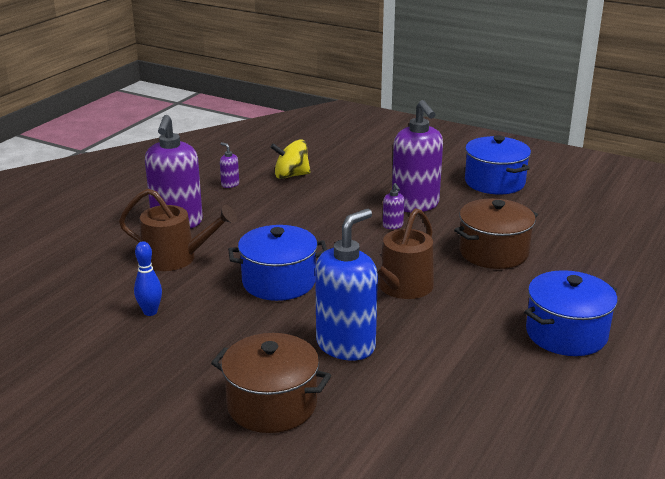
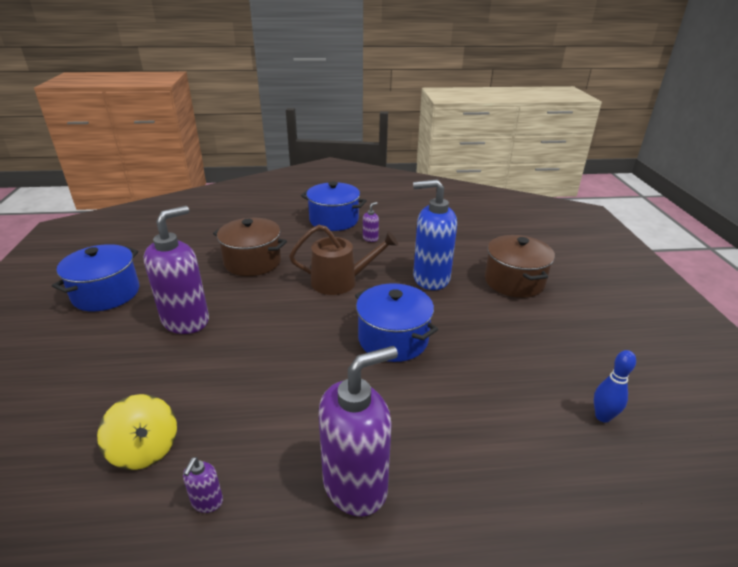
camera: 125 degrees left, 5 degrees up
brown watering can [119,189,237,271] -> none
blue bowling pin [134,241,162,316] -> blue bowling pin moved to [594,350,636,423]
purple soap dispenser [383,183,404,229] -> purple soap dispenser moved to [363,202,379,242]

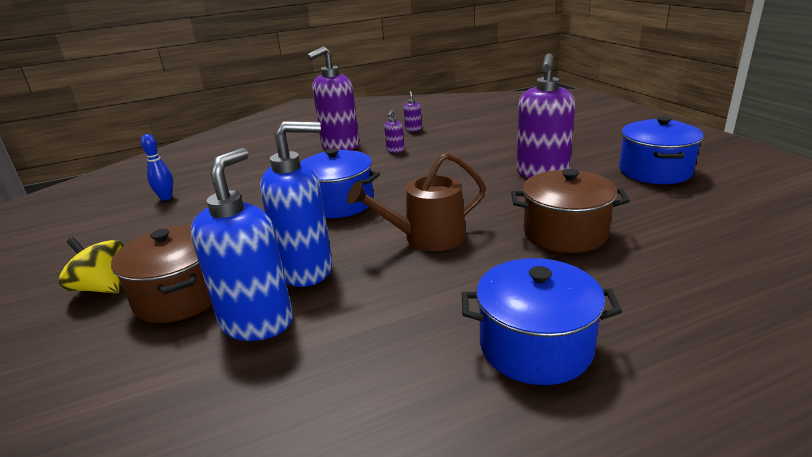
camera: 165 degrees right, 5 degrees down
yellow spinning top [97,394,177,470] -> yellow spinning top moved to [59,237,124,294]
purple soap dispenser [363,202,379,242] -> purple soap dispenser moved to [384,110,404,153]
none -> blue soap dispenser [191,148,293,341]

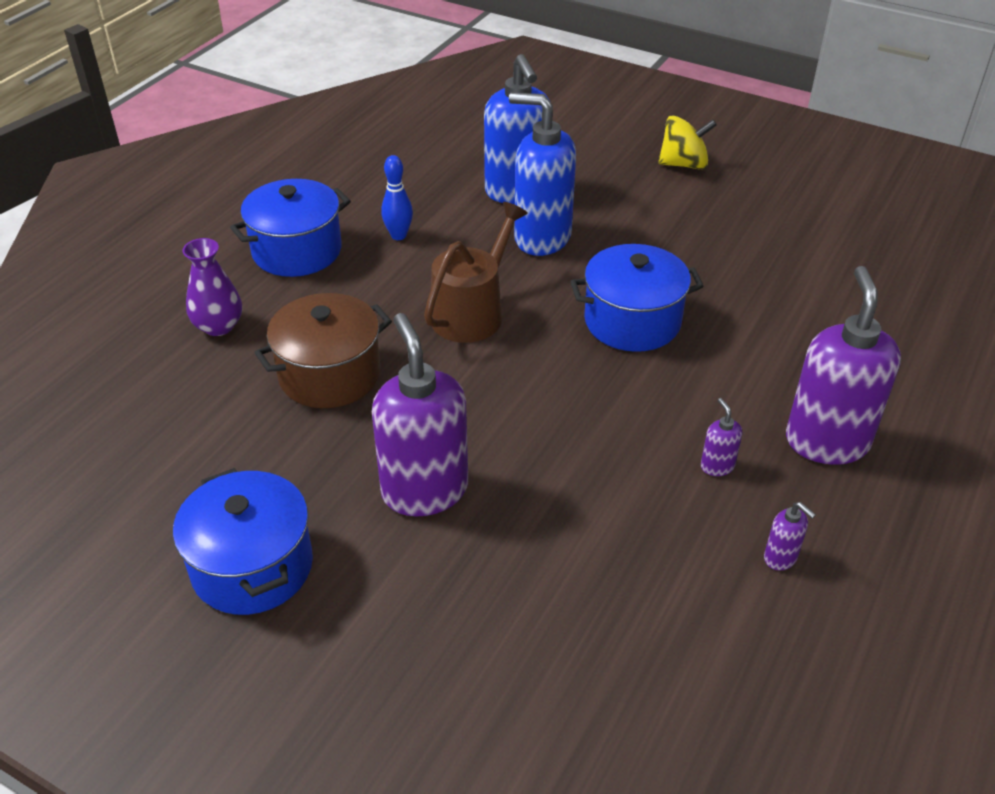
camera: 140 degrees right, 15 degrees up
brown pot [111,225,212,323] -> none
blue bowling pin [141,134,173,201] -> blue bowling pin moved to [381,155,413,240]
blue soap dispenser [260,121,333,287] -> blue soap dispenser turned 75 degrees clockwise [509,92,576,256]
none -> purple vase [182,238,242,336]

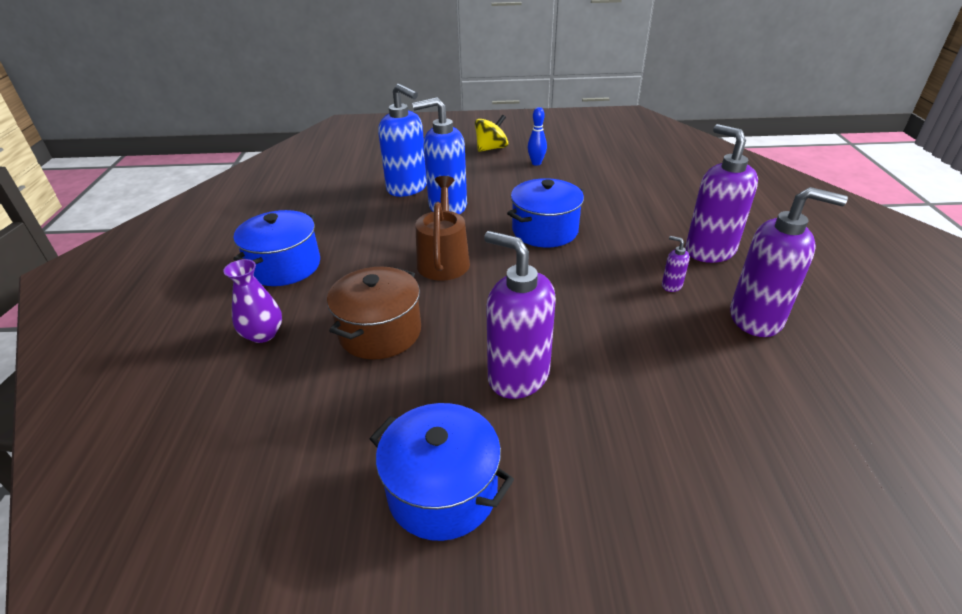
camera: 30 degrees left, 5 degrees down
blue bowling pin [381,155,413,240] -> blue bowling pin moved to [528,107,547,166]
purple soap dispenser [764,502,816,570] -> purple soap dispenser [730,187,848,337], size x2.42

